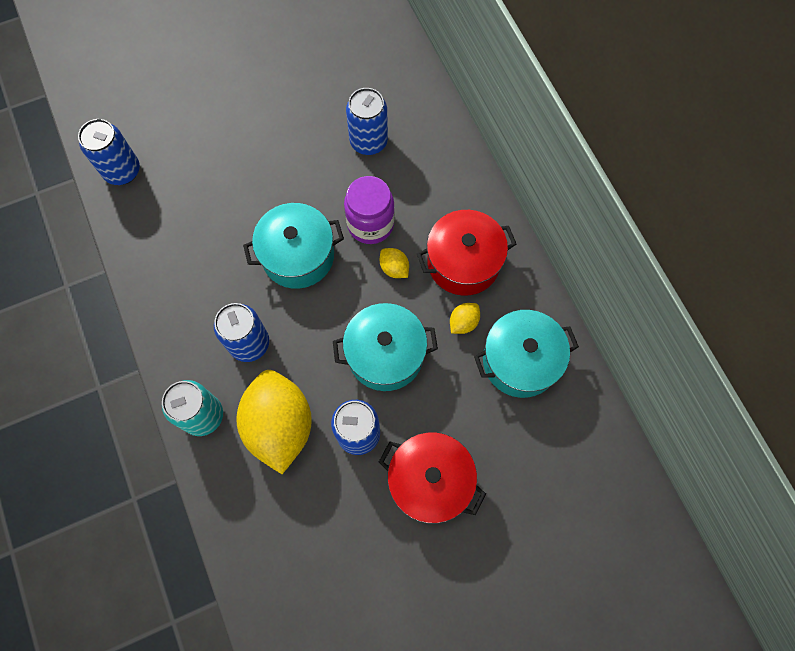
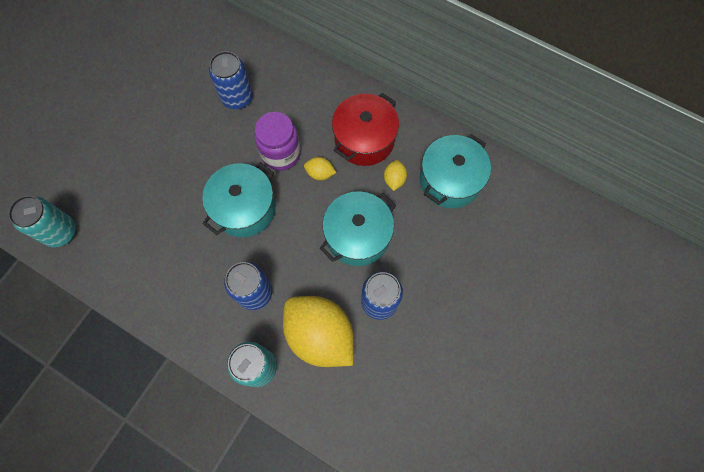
camera: 35 degrees left, 0 degrees up
blue can [78,119,140,185] -> turquoise can [8,196,76,247]
red pot [379,432,486,524] -> none

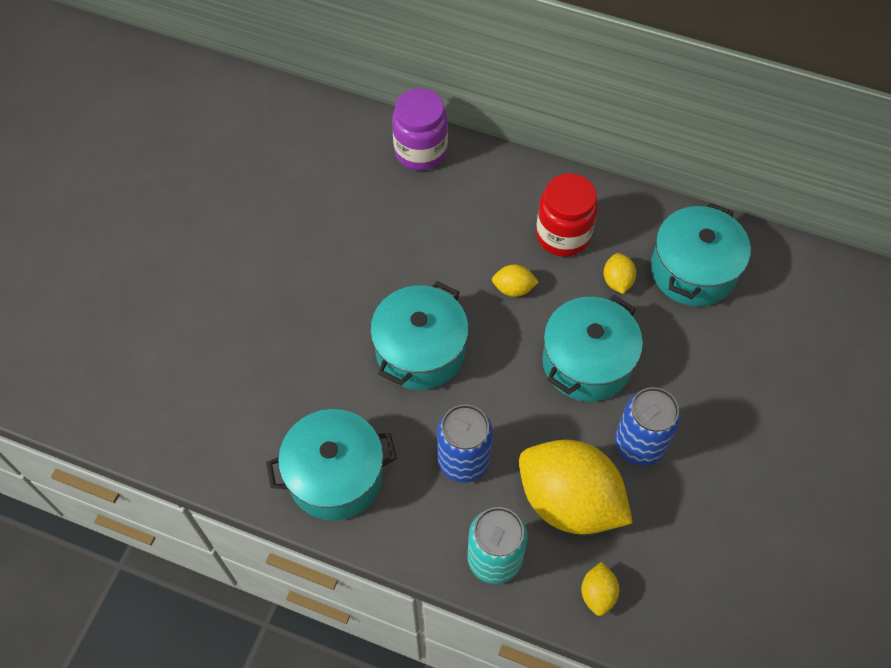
camera: 10 degrees left, 10 degrees down
turquoise can [8,196,76,247] -> none
blue can [209,51,253,109] -> none
purple jar [255,112,301,171] -> purple jar moved to [392,88,448,171]
red pot [332,93,399,166] -> red jar [536,173,598,257]
none -> turquoise pot [266,409,397,520]
none -> yellow lemon [581,562,619,616]

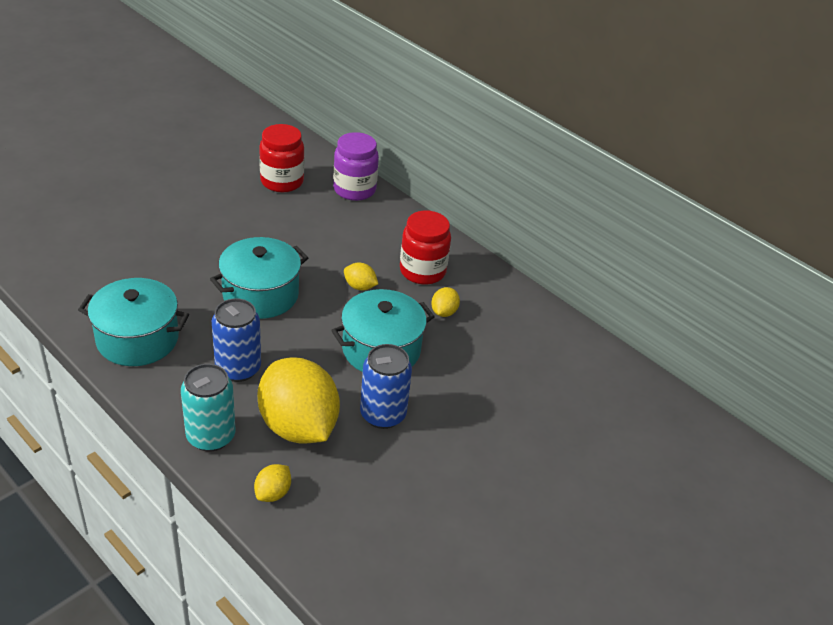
camera: 20 degrees right, 20 degrees down
turquoise pot [651,202,751,306] -> none
none -> red jar [259,124,304,193]

